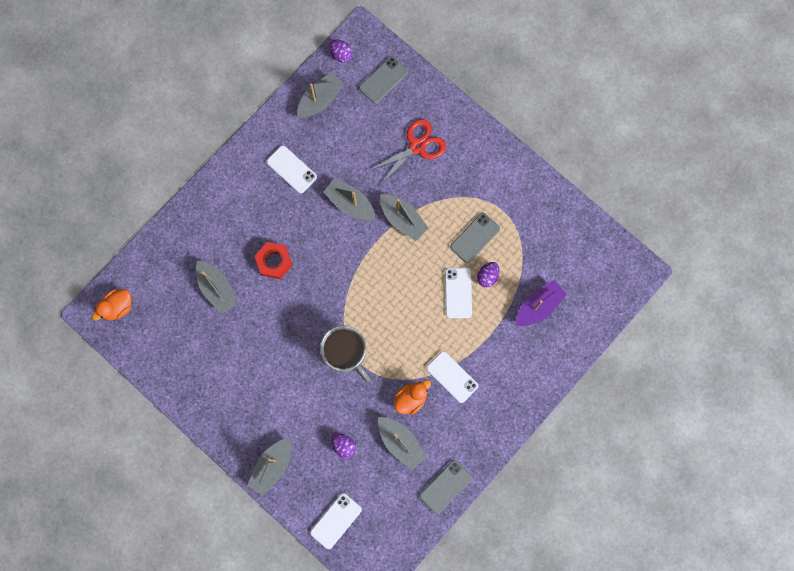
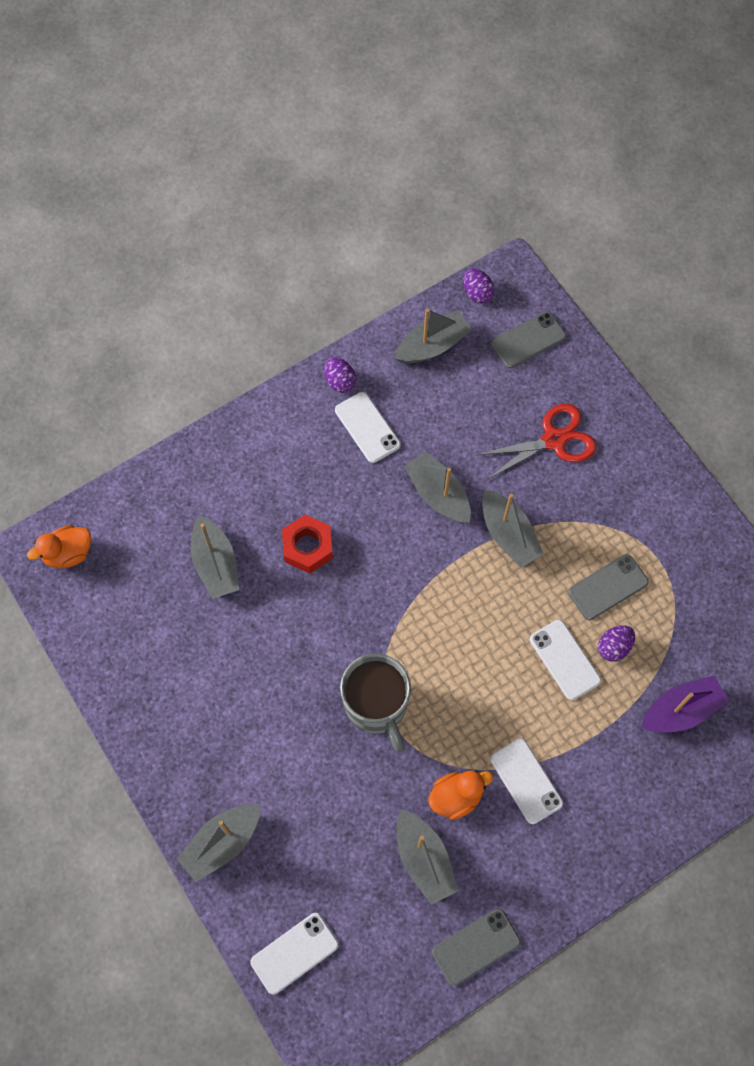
camera: 15 degrees right, 10 degrees down
purple egg [331,433,356,458] -> purple egg moved to [324,357,356,393]
white phone [445,268,472,318] -> white phone turned 45 degrees counterclockwise [530,620,601,700]

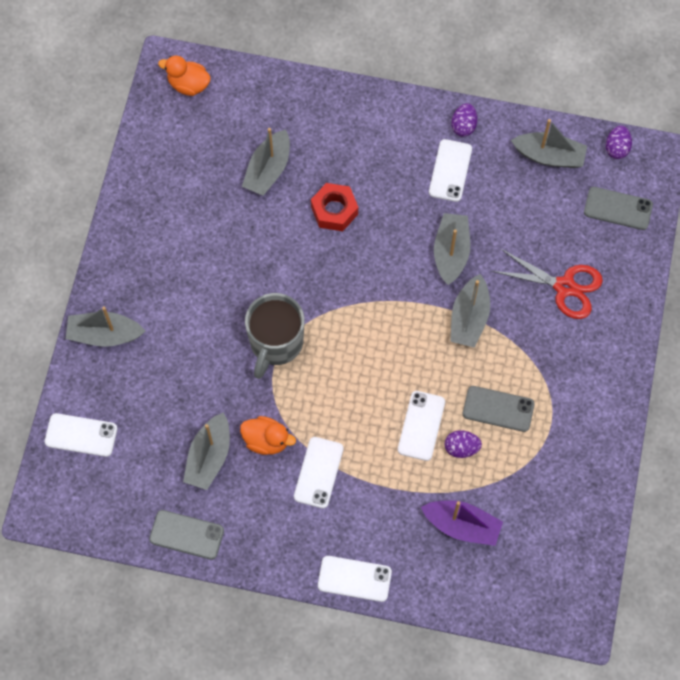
camera: 45 degrees right, 0 degrees up
none -> white phone [318,556,392,602]

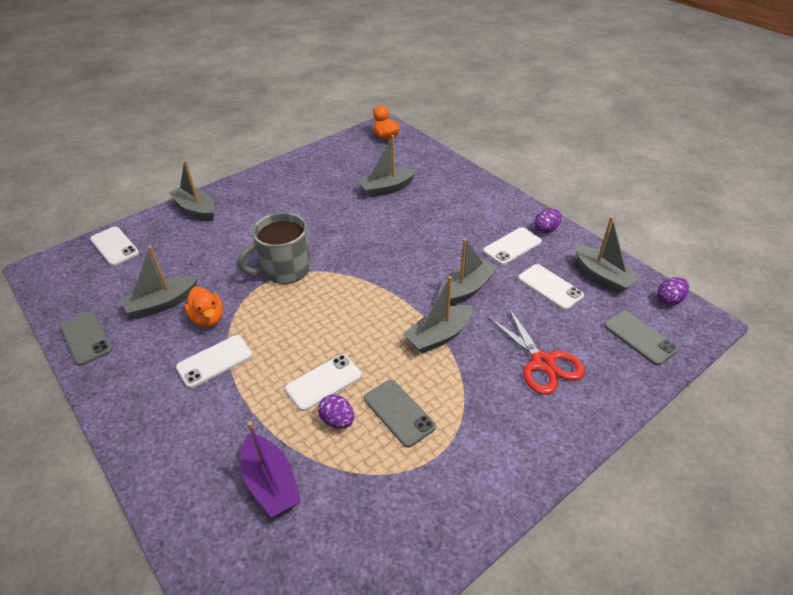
camera: 40 degrees right, 25 degrees down
red nut [311,183,358,231] -> none
white phone [318,556,392,602] -> white phone moved to [518,264,584,310]

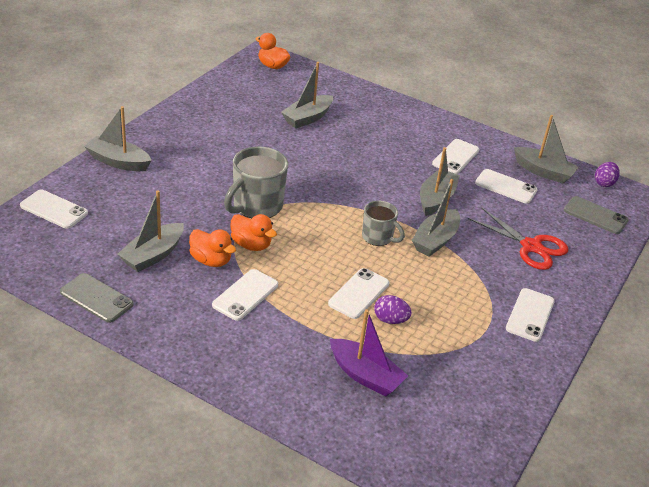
camera: 25 degrees left, 5 degrees down
grey phone [364,380,436,448] -> none
purple egg [534,209,562,233] -> none
none -> orange duck [230,214,277,251]
none -> grey mug [362,201,405,246]
none -> white phone [506,288,555,342]

